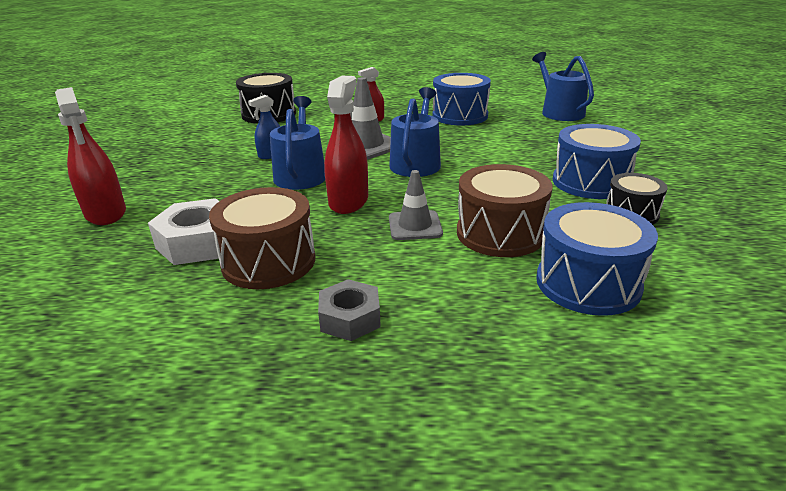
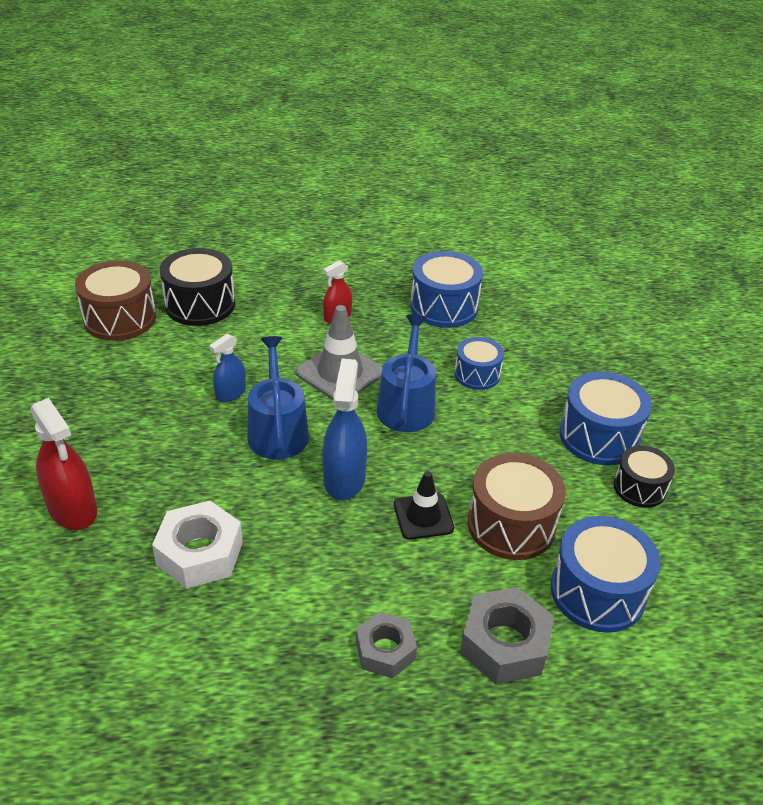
camera: 10 degrees left, 10 degrees up
brown drum [209,187,315,289] -> brown drum moved to [75,260,156,341]
red spray bottle [324,76,368,214] -> blue spray bottle [322,359,367,500]
grey traffic cone [389,170,443,240] -> black traffic cone [394,471,454,540]
blue watering can [532,52,594,121] -> none
none -> blue drum [454,337,504,390]
none -> grey nut [460,587,554,685]

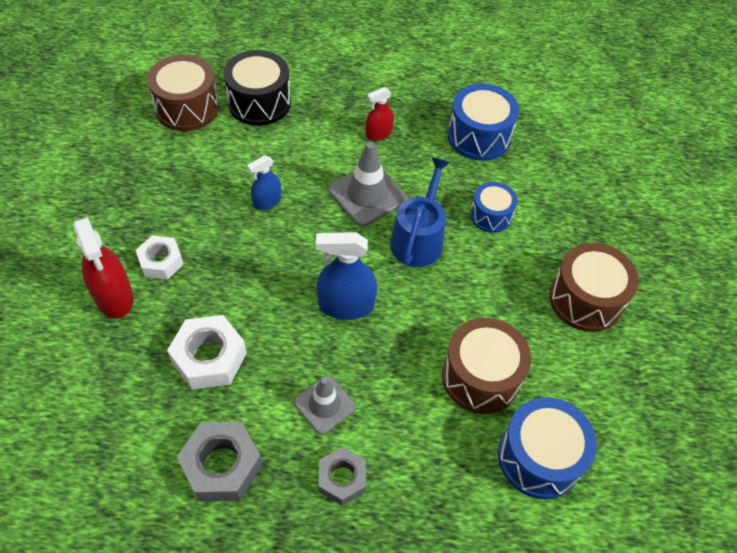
camera: 10 degrees right, 15 degrees up
blue watering can [247,336,309,459] -> none
blue spray bottle [322,359,367,500] -> blue spray bottle turned 105 degrees counterclockwise [316,232,377,320]
black traffic cone [394,471,454,540] -> none
grey nut [460,587,554,685] -> grey nut moved to [177,422,262,501]
blue drum [559,372,652,465] -> brown drum [549,243,639,332]
black drum [614,446,675,508] -> none
none -> white nut [136,235,184,280]
none -> grey traffic cone [294,375,356,434]

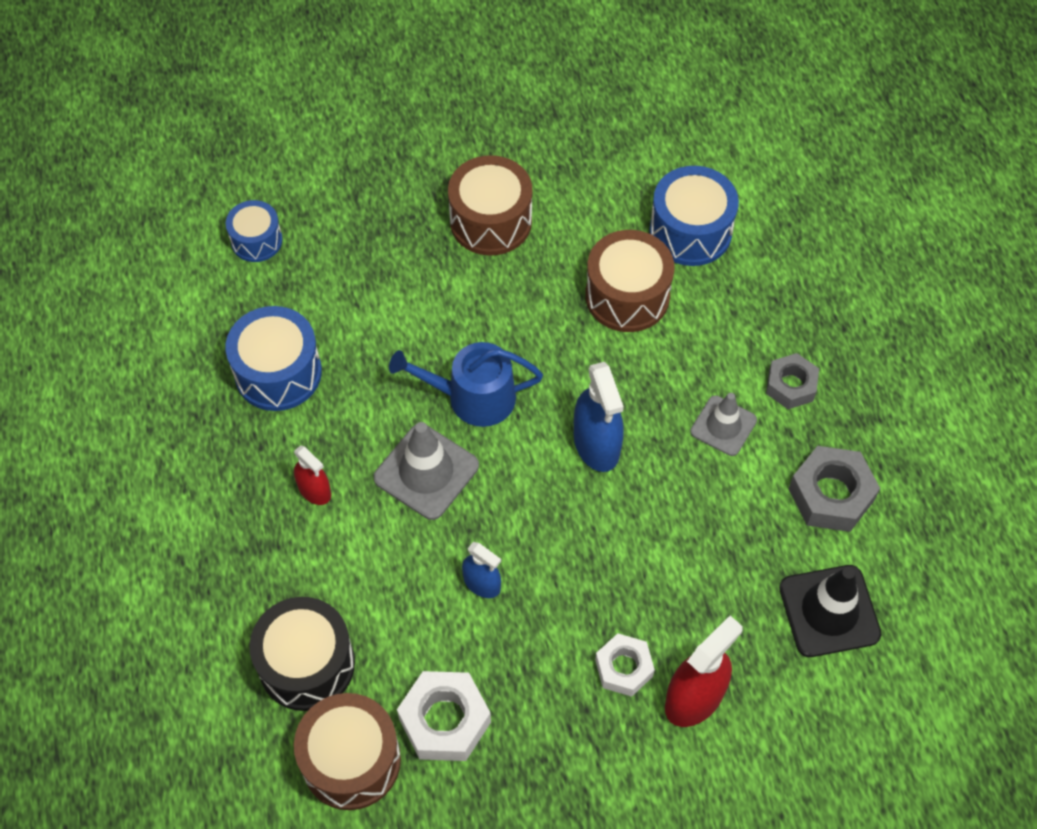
camera: 105 degrees left, 5 degrees up
white nut [167,315,247,390] -> white nut moved to [397,671,491,761]
blue drum [470,182,518,233] -> blue drum moved to [226,200,283,262]
none -> black traffic cone [779,565,881,657]

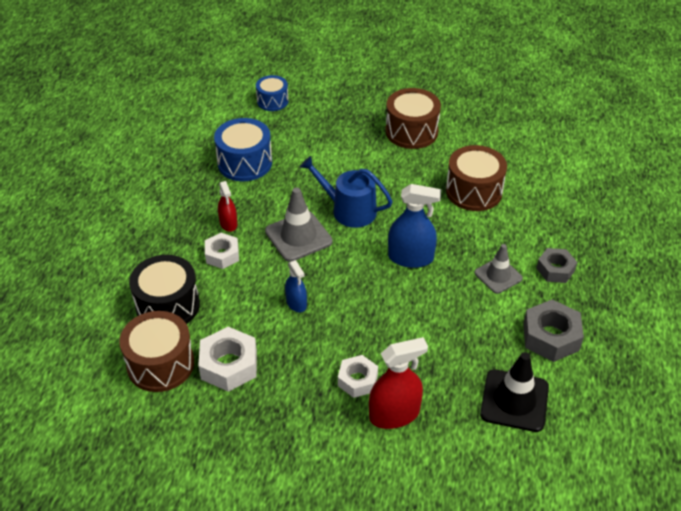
camera: 25 degrees right, 15 degrees down
blue spray bottle [574,362,624,472] -> blue spray bottle turned 90 degrees counterclockwise [388,184,441,268]
blue drum [649,166,739,266] -> none
none -> white nut [205,233,239,269]

